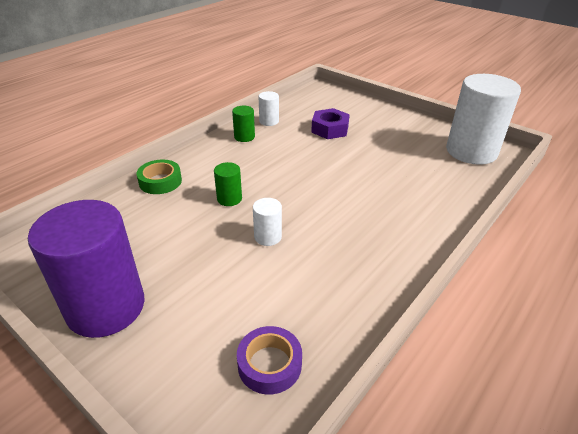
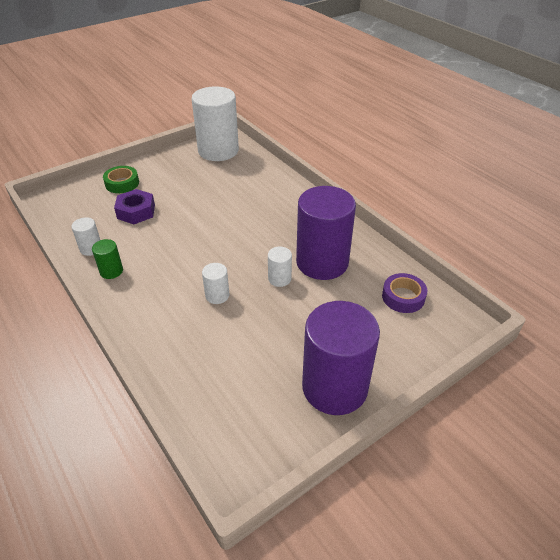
camera: 75 degrees left, 5 degrees up
green tape [137,160,182,194] -> green tape moved to [103,166,139,193]
green cylinder [214,162,242,206] -> white cylinder [202,263,229,304]
none -> purple cylinder [296,186,356,280]

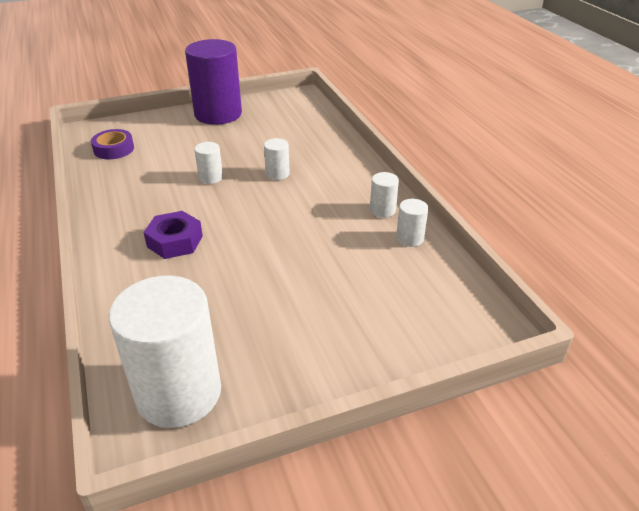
camera: 165 degrees left, 5 degrees down
green cylinder [92,239,123,279] -> white cylinder [370,172,399,218]
green tape [103,166,139,193] -> none
purple nut [114,189,155,224] -> purple nut moved to [143,211,203,259]
purple cylinder [296,186,356,280] -> none

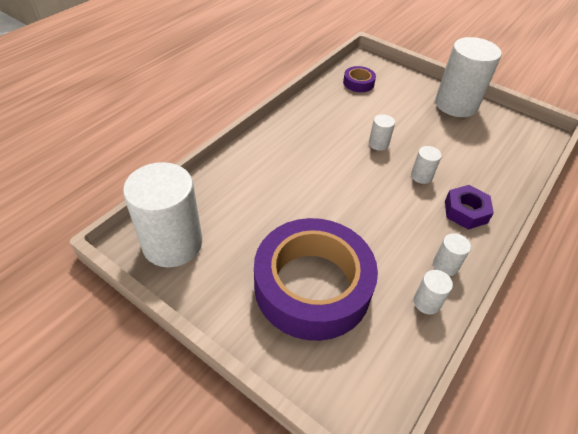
camera: 55 degrees right, 10 degrees up
purple nut [143,211,203,259] -> purple nut moved to [445,185,494,230]
purple cylinder [185,39,242,125] -> white cylinder [435,37,502,117]
none -> purple tape [254,218,378,341]

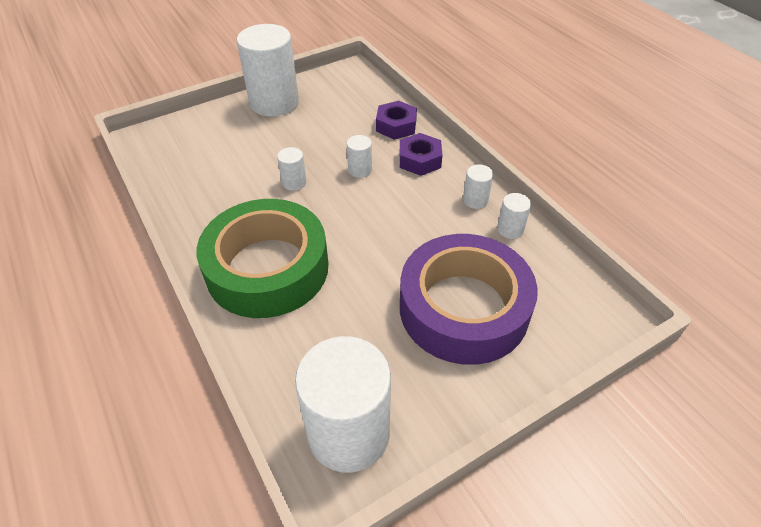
camera: 65 degrees left, 0 degrees up
purple tape [343,66,376,92] -> none
none -> green tape [197,199,329,318]
none -> purple nut [376,101,417,140]

